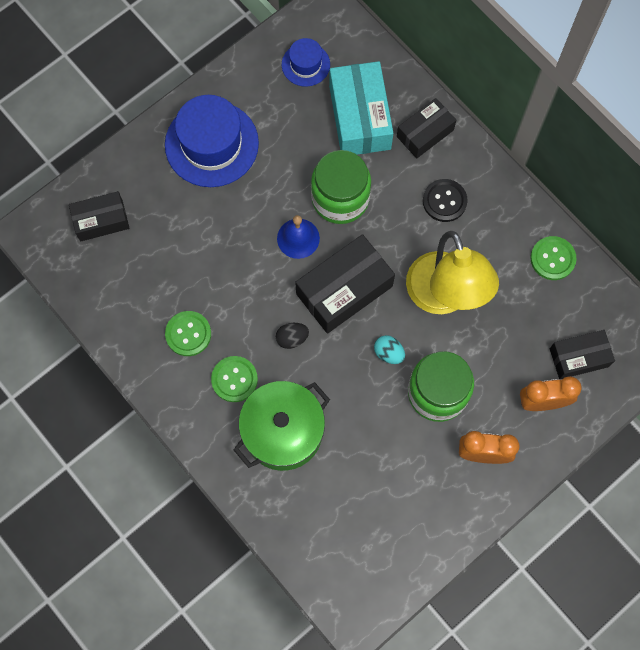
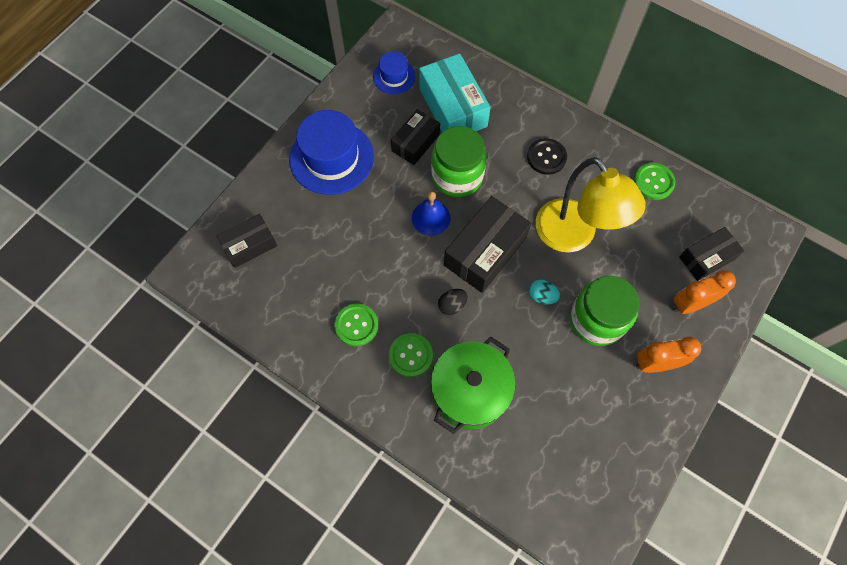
camera: 15 degrees left, 5 degrees down
black box [397,98,456,158] -> black box moved to [391,109,440,165]

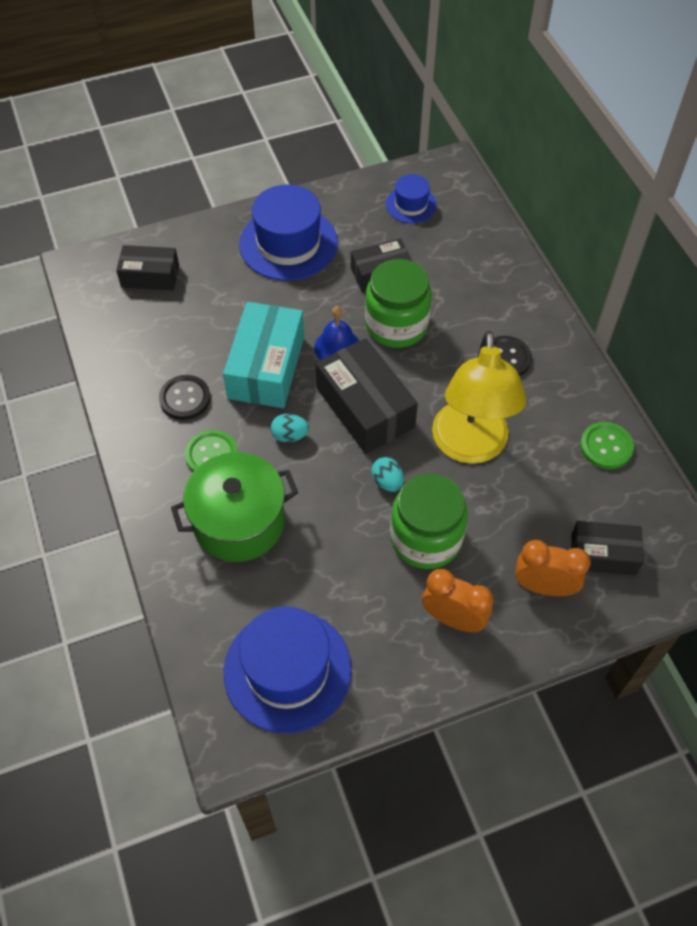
camera: 35 degrees right, 10 degrees down
green button [335,304,378,346] -> black button [159,375,210,420]
turquoise box [419,53,491,132] -> turquoise box moved to [223,302,304,408]
black egg [438,289,468,315] -> turquoise egg [271,414,309,442]
black box [444,196,532,293] -> black box turned 75 degrees clockwise [315,338,418,454]
none -> blue hat [224,606,352,733]

